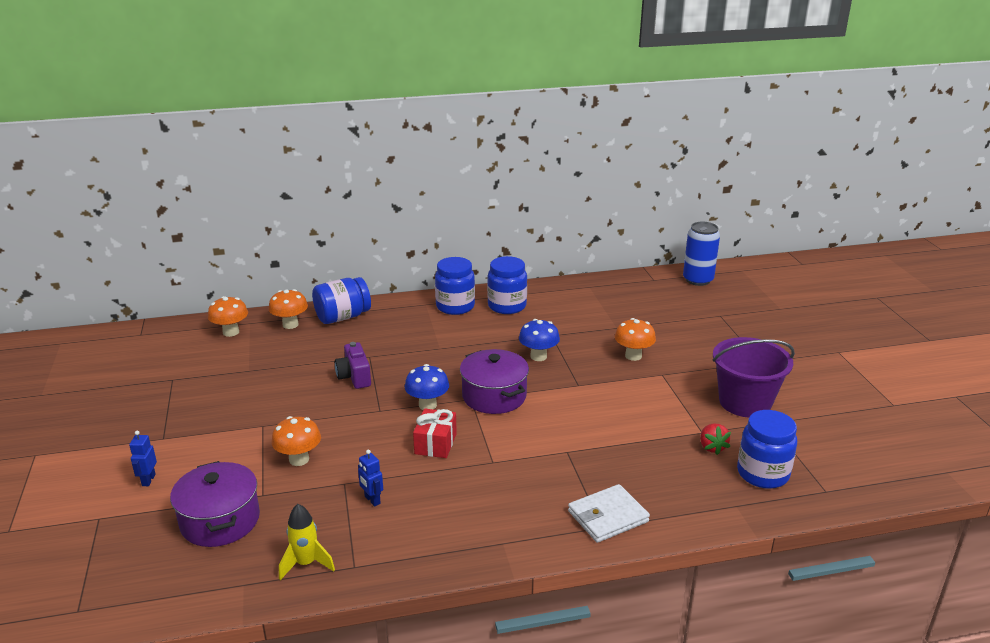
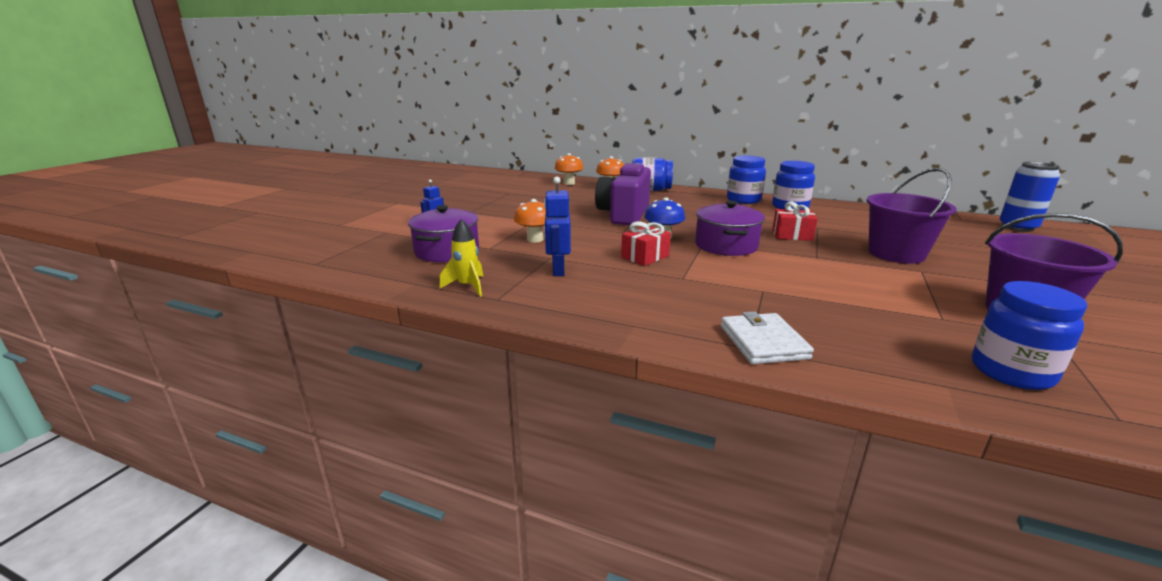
camera: 35 degrees right, 5 degrees down
purple camera [335,342,371,389] -> purple camera [595,163,651,225], size x1.88
blue robot [358,450,383,507] -> blue robot [544,177,571,276], size x1.64
blue mushroom [519,319,560,361] -> red gift [772,201,818,241]
white wallet [568,484,650,543] -> white wallet turned 75 degrees clockwise [721,311,814,364]
orange mushroom [615,318,656,361] -> purple bucket [866,168,956,264]
red strawberry [700,424,731,455] -> none

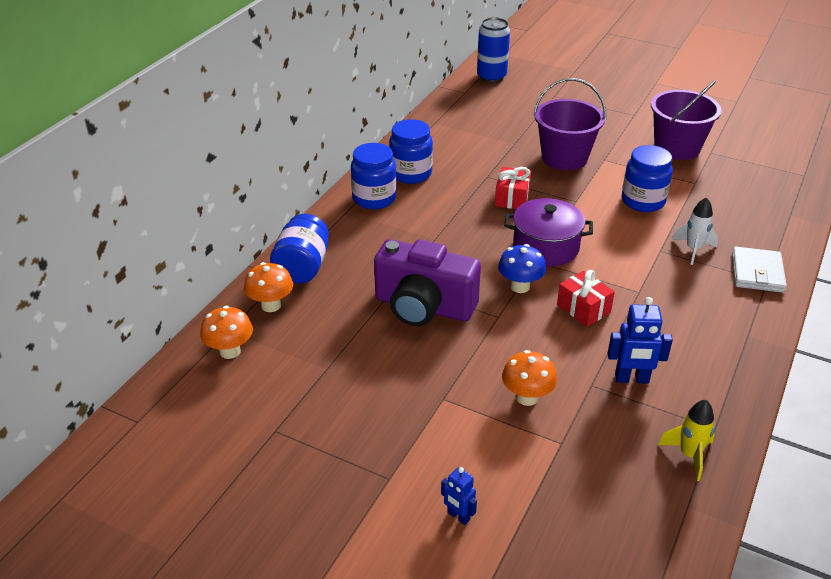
camera: 85 degrees left, 15 degrees up
purple pot [408,205,479,262] -> none
white wallet [721,311,814,364] -> white wallet turned 75 degrees counterclockwise [732,247,787,293]
blue jar [972,281,1087,390] -> blue jar moved to [622,145,673,212]
none -> white rocket [672,197,718,265]

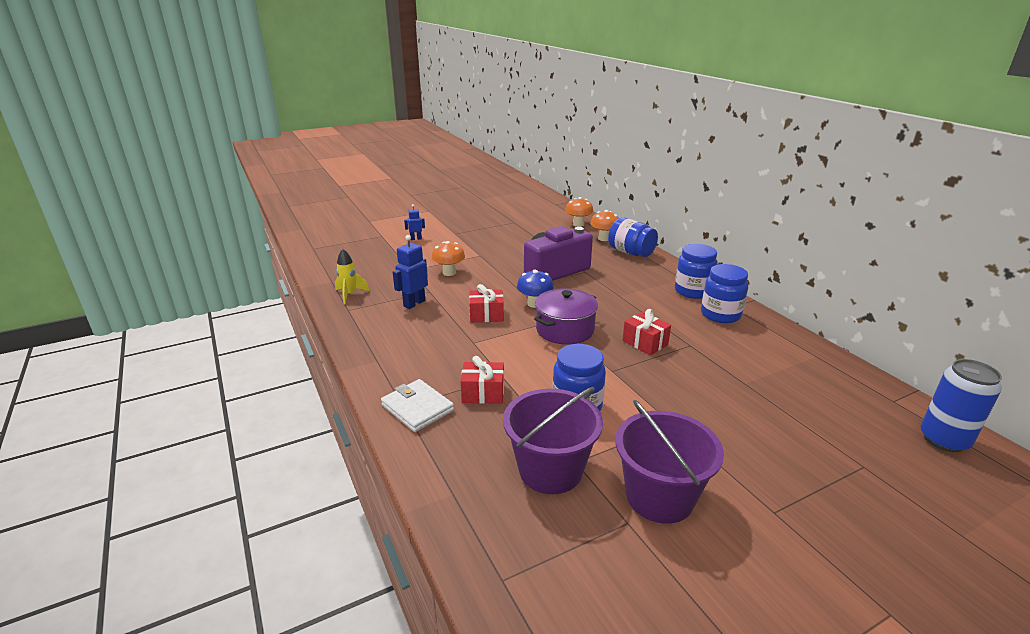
camera: 125 degrees right, 10 degrees down
purple bucket [533,78,606,170] -> purple bucket moved to [503,387,603,494]
white rocket [672,197,718,265] -> red gift [461,356,504,404]

